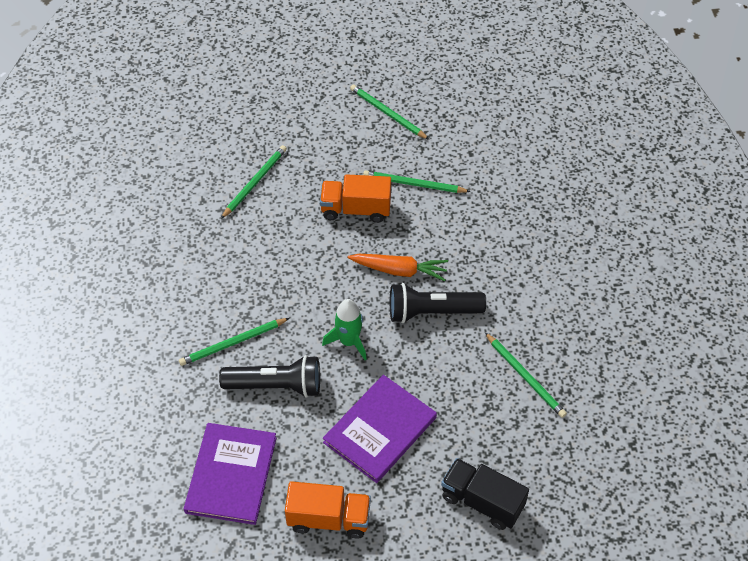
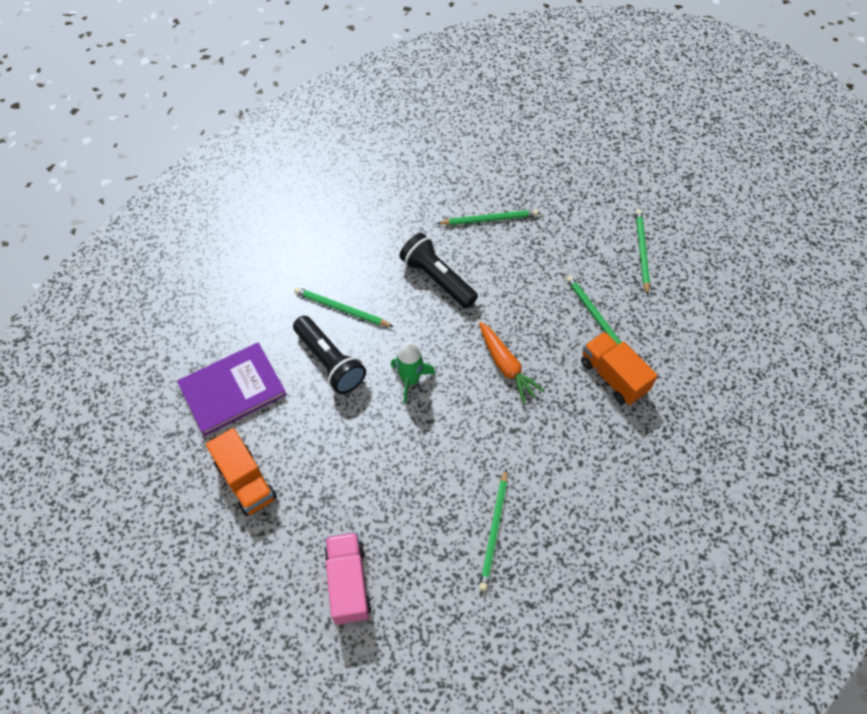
camera: 50 degrees right, 5 degrees up
orange truck [320,174,391,223] -> orange truck moved to [581,332,658,405]
purple book [323,375,437,483] -> none
black flashlight [390,283,486,323] -> black flashlight moved to [399,233,478,308]
black truck [441,458,529,530] -> pink truck [325,532,372,625]

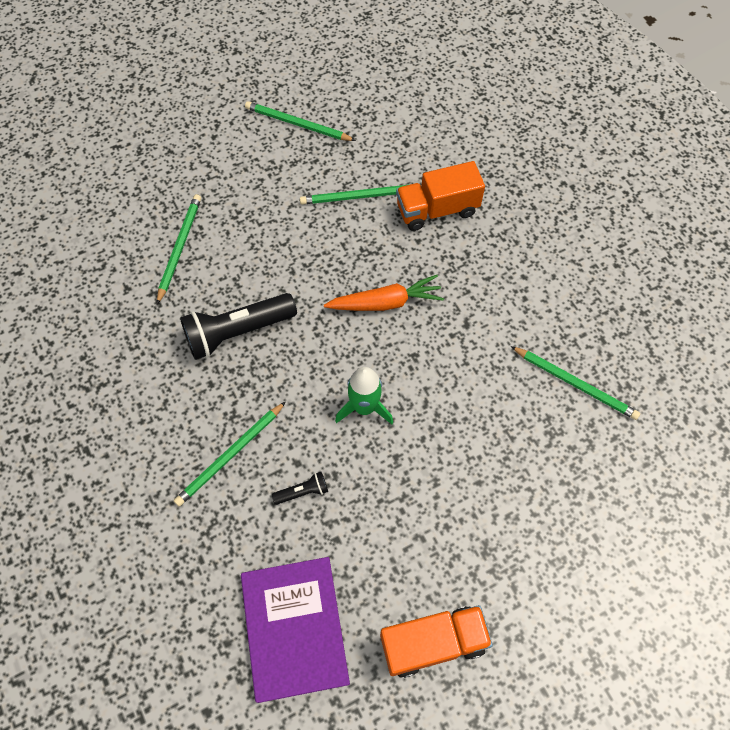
camera: 70 degrees left, 5 degrees up
black flashlight [293,316,366,394] -> black flashlight [272,472,328,505], size x0.45
pink truck [325,532,372,625] -> none

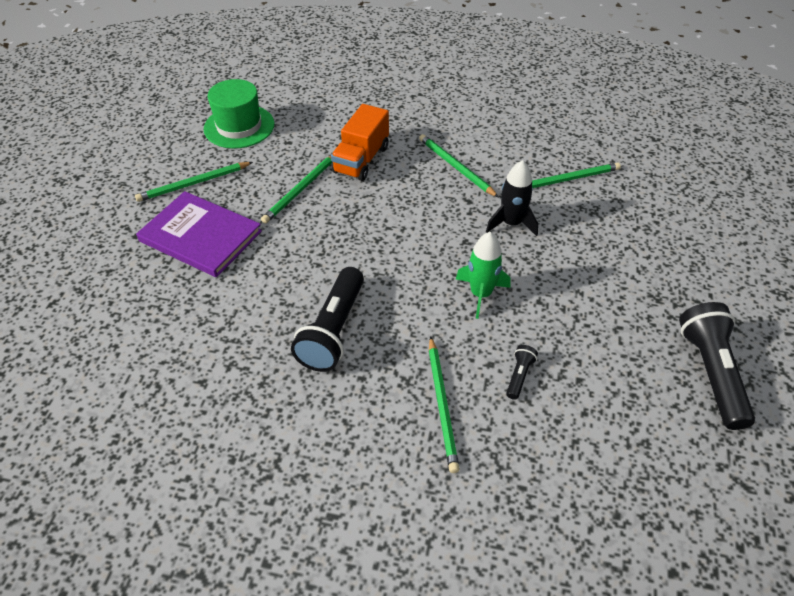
camera: 50 degrees left, 15 degrees down
green pencil [157,194,201,304] -> green pencil moved to [419,134,499,198]
purple book [241,557,350,703] -> purple book moved to [136,191,262,277]
orange carrot [324,275,444,311] -> none
orange truck [380,605,493,678] -> black flashlight [679,302,755,430]
none -> green hat [204,79,274,148]
none -> black rocket [486,160,538,236]

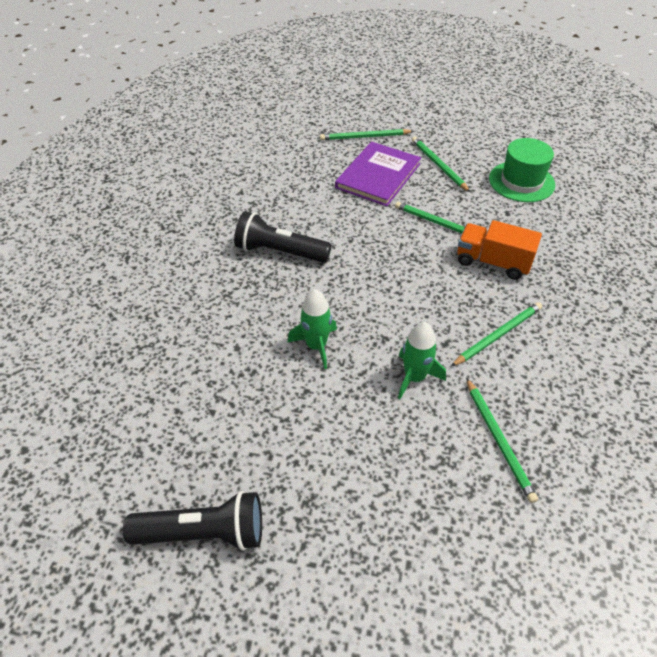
camera: 90 degrees right, 0 degrees up
green pencil [429,336,460,473] -> green pencil moved to [320,129,414,140]
black rocket [486,160,538,236] -> green rocket [398,322,446,399]
black flashlight [506,345,538,400] -> none

